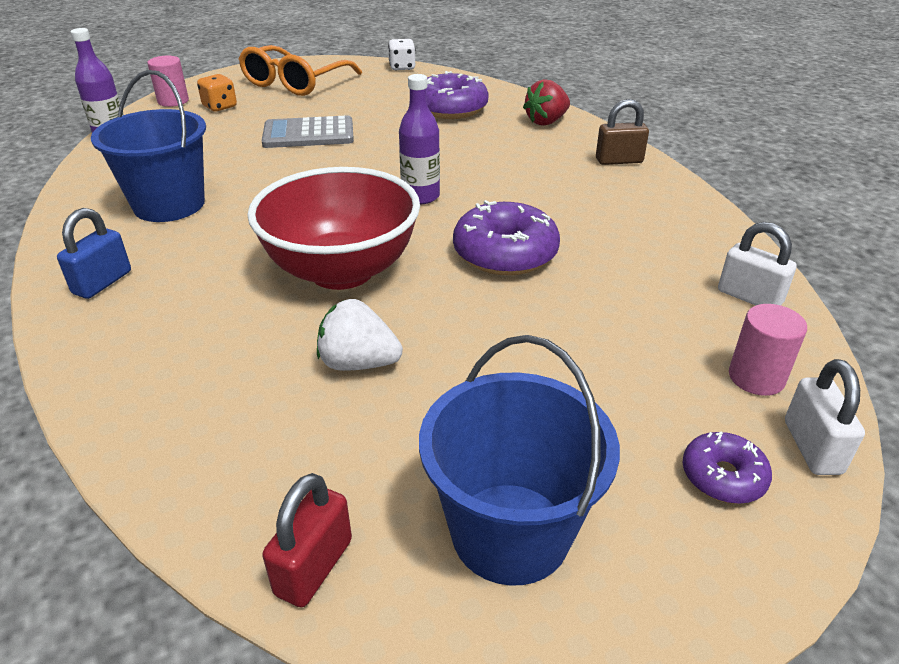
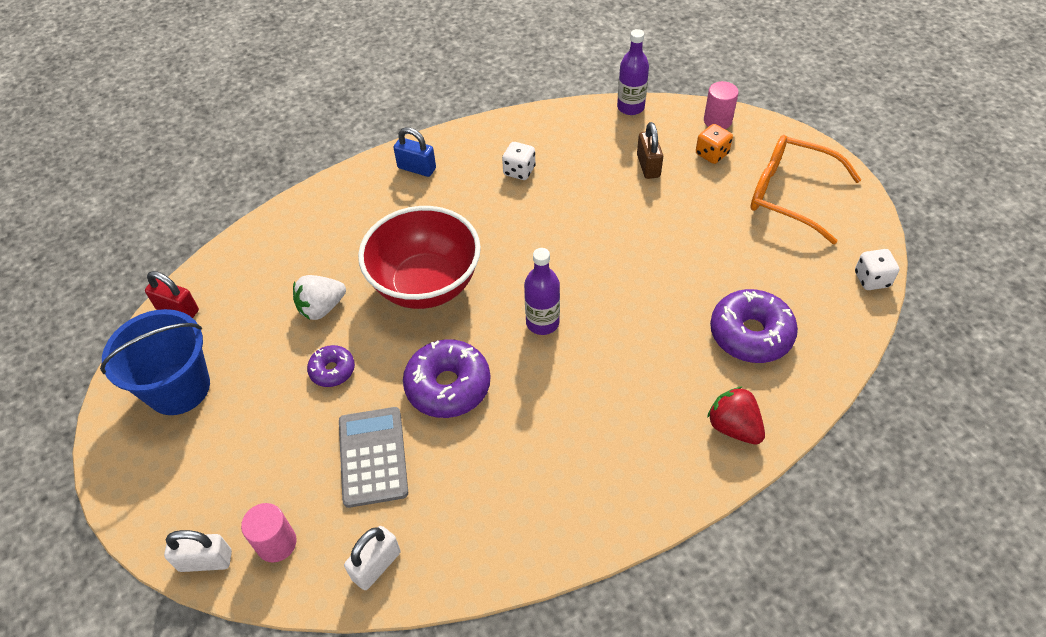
camera: 90 degrees right, 15 degrees up
blue bucket [91,70,206,222] -> white dice [502,142,536,180]
grey calculator [262,115,354,148] -> grey calculator moved to [339,407,408,508]
white strawberry [317,299,403,371] -> white strawberry turned 135 degrees counterclockwise [293,275,346,320]
brown padlock [596,99,649,165] -> brown padlock moved to [637,122,663,179]
purple donut [682,432,772,504] -> purple donut moved to [307,345,355,387]

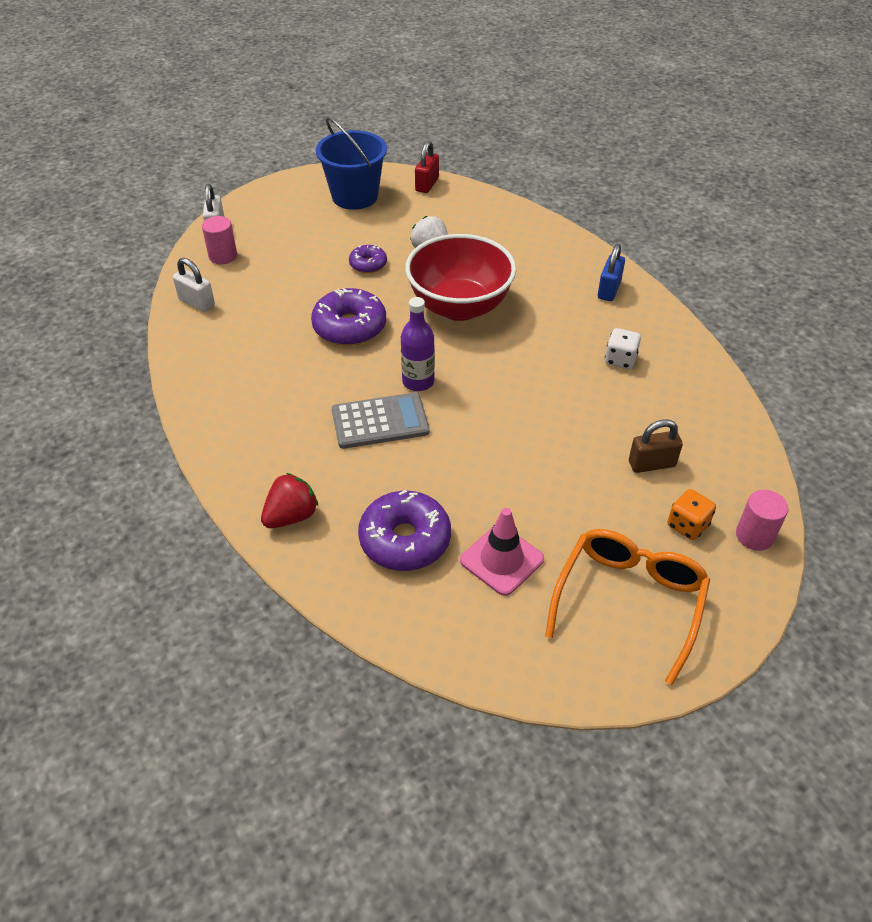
camera: 85 degrees right, 5 degrees down
grey calculator [339,407,408,508] -> grey calculator moved to [332,392,430,449]
purple bottle [617,29,649,115] -> none
white dice [855,249,899,290] -> none
none -> pink traffic cone [460,508,544,596]

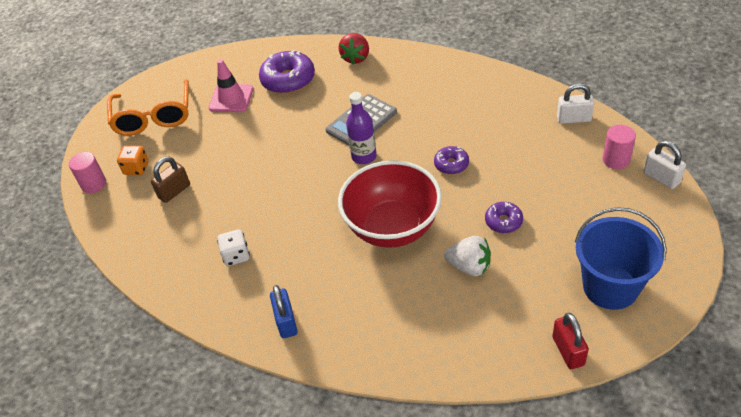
camera: 150 degrees right, 0 degrees up
purple donut [311,288,386,346] -> purple donut [434,146,469,174], size x0.55

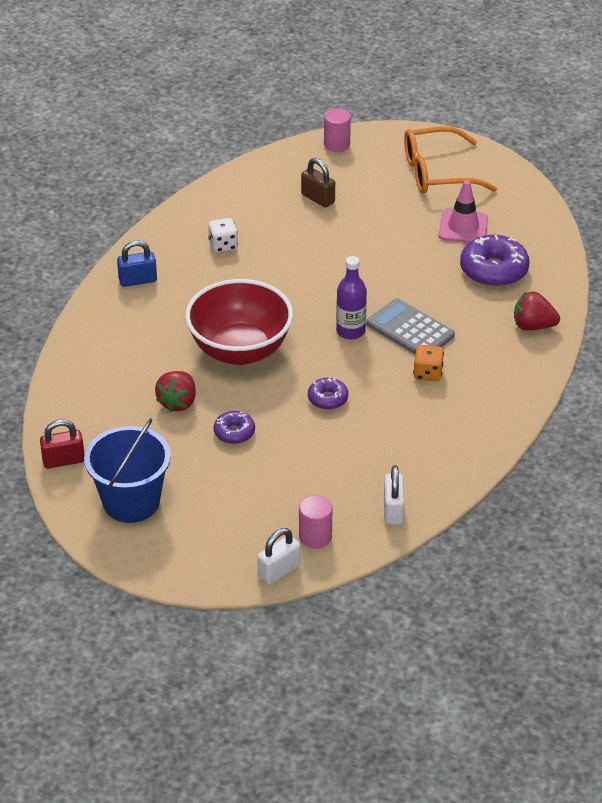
camera: 85 degrees right, 5 degrees down
orange dice [117,146,149,175] -> orange dice moved to [413,345,444,381]
white strawberry [444,236,491,276] -> red strawberry [155,371,196,412]

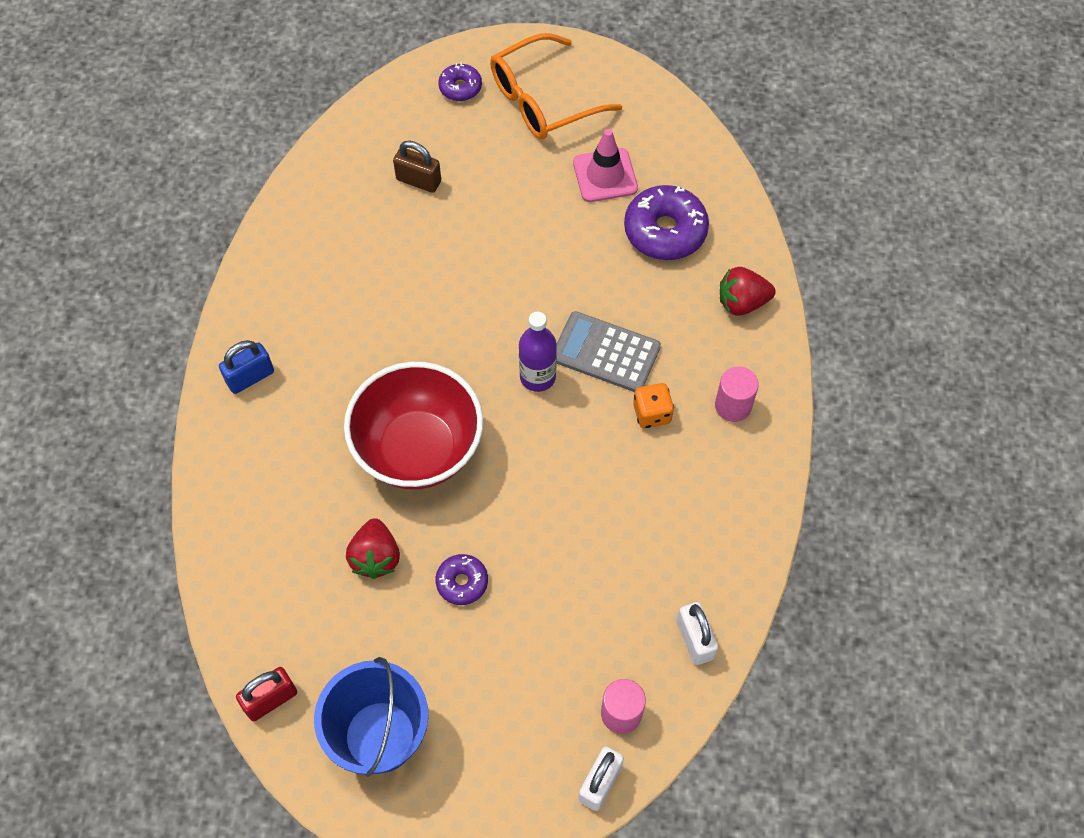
camera: 20 degrees left, 20 degrees up
white dice [208,218,238,253] -> none
purple donut [308,377,348,410] -> purple donut moved to [438,63,482,101]
pink cylinder [324,108,351,152] -> pink cylinder moved to [715,367,759,422]

